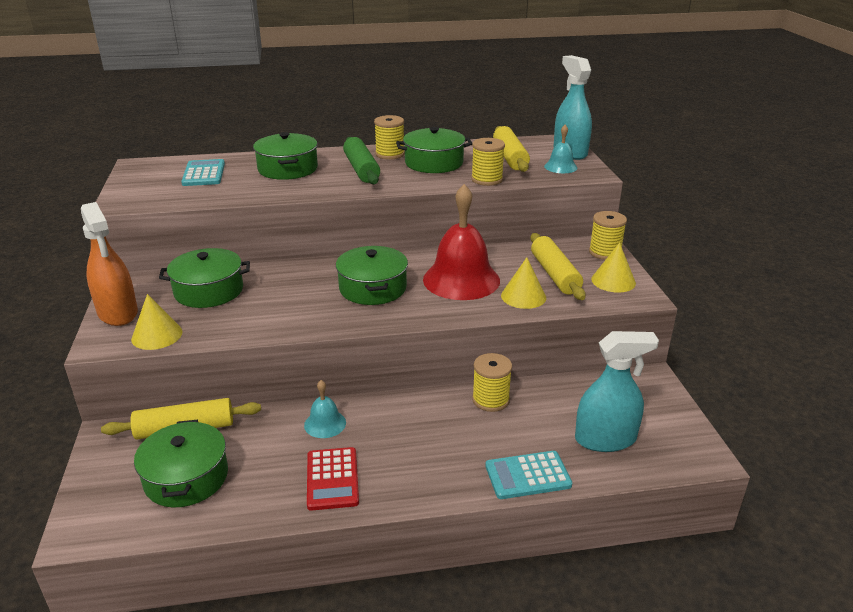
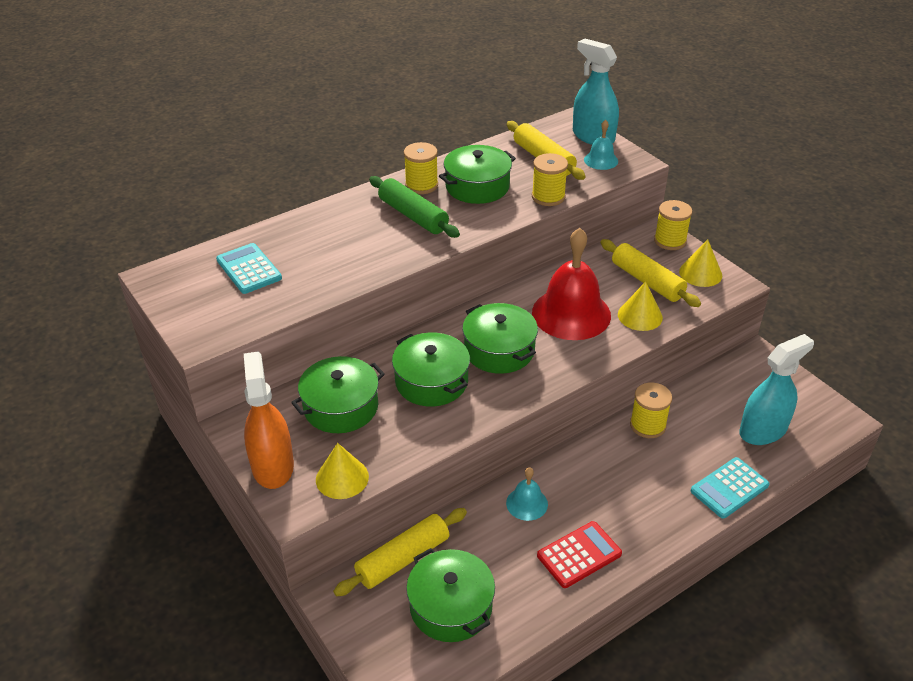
camera: 25 degrees left, 10 degrees up
orange spray bottle [81,202,138,326] -> orange spray bottle turned 135 degrees counterclockwise [244,351,294,489]
green pot [253,132,318,180] -> green pot moved to [392,333,470,407]
red calculator [307,447,359,511] -> red calculator turned 90 degrees counterclockwise [537,521,622,588]

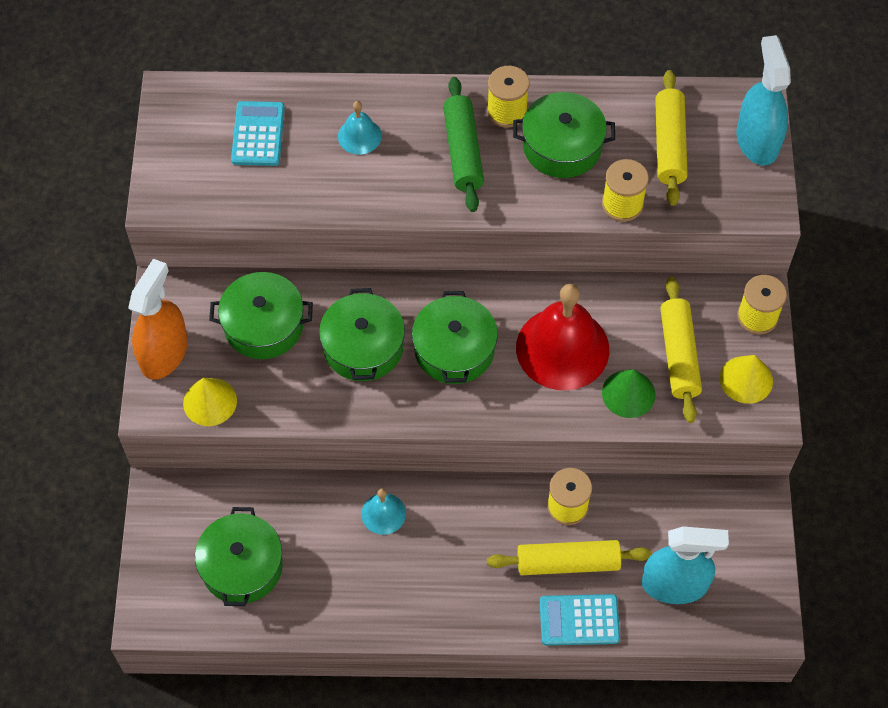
camera: 35 degrees right, 20 degrees up
yellow rolling pin [333,508,467,596] -> yellow rolling pin moved to [487,540,652,575]
red calculator [537,521,622,588] -> none
turquoise bell [584,120,618,170] -> turquoise bell moved to [338,101,382,155]
yellow cone [618,281,663,331] -> green cone [602,369,655,418]

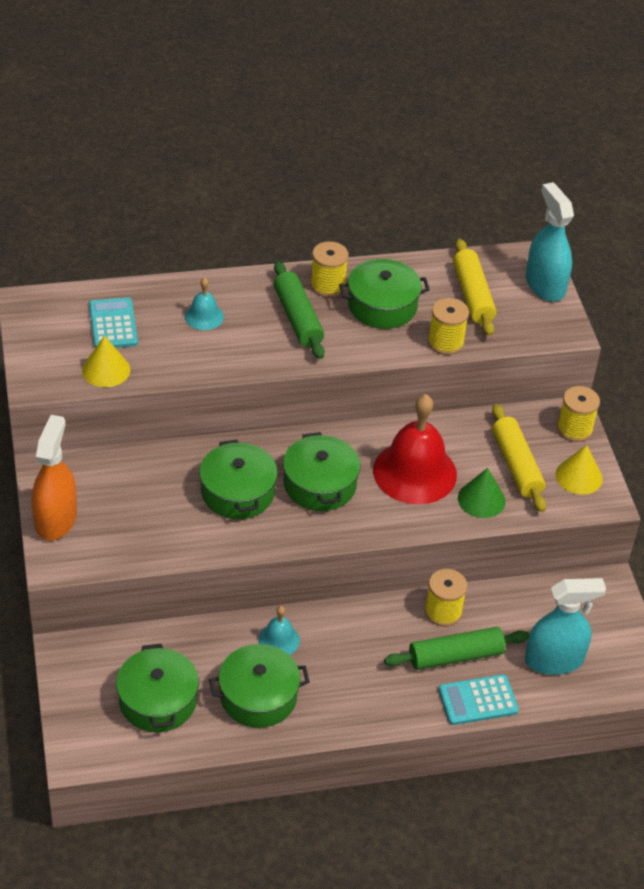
camera: 15 degrees left, 15 degrees down
yellow cone [183,378,237,426] -> yellow cone moved to [82,336,130,387]
green pot [209,272,313,359] -> green pot moved to [209,644,310,728]
yellow rolling pin [487,540,652,575] -> green rolling pin [384,627,529,670]

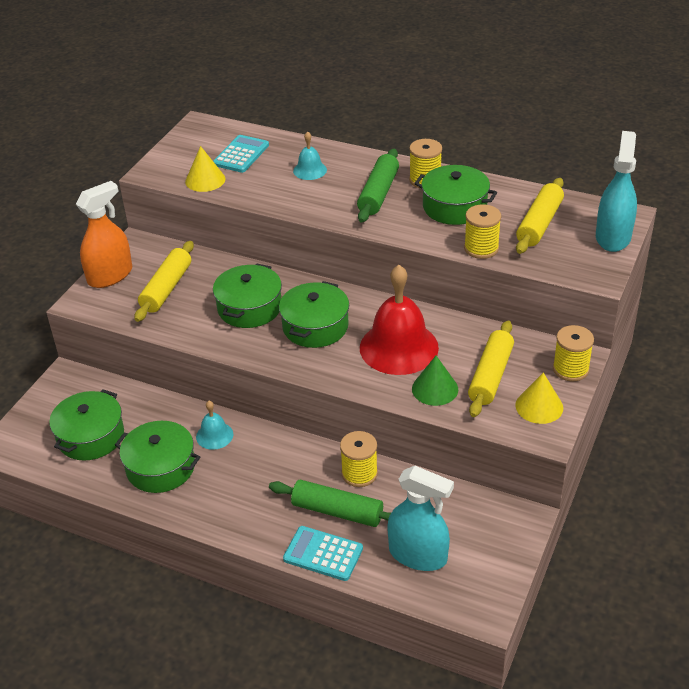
camera: 40 degrees right, 5 degrees down
none -> yellow rolling pin [135,241,194,322]

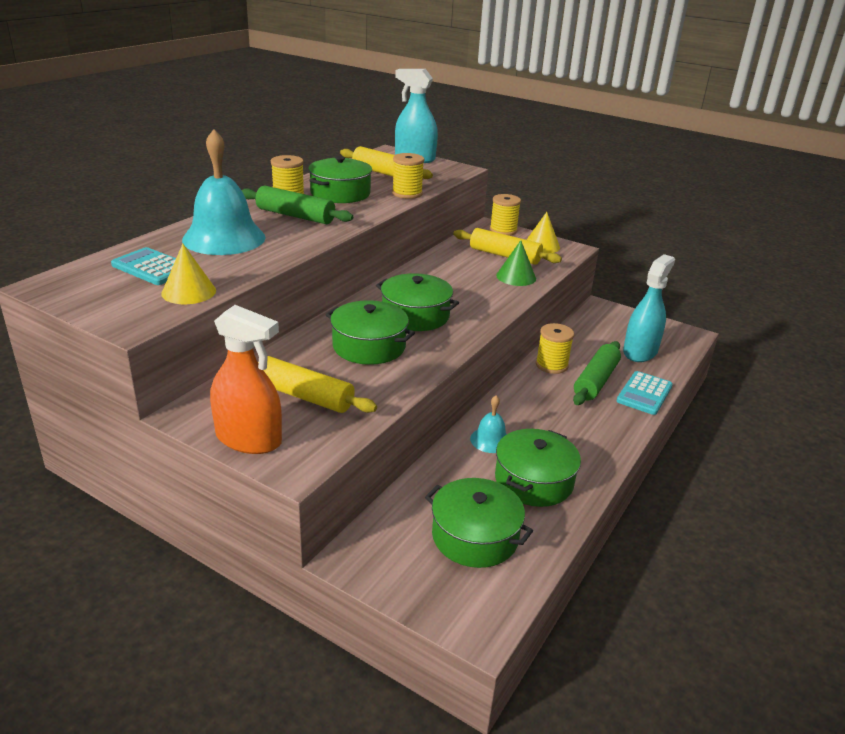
camera: 85 degrees left, 10 degrees down
orange spray bottle [76,181,132,288] -> orange spray bottle turned 150 degrees clockwise [210,305,282,454]
turquoise bell [293,131,327,180] -> turquoise bell [182,129,265,255], size x2.10
red bell [360,265,439,375] -> none

